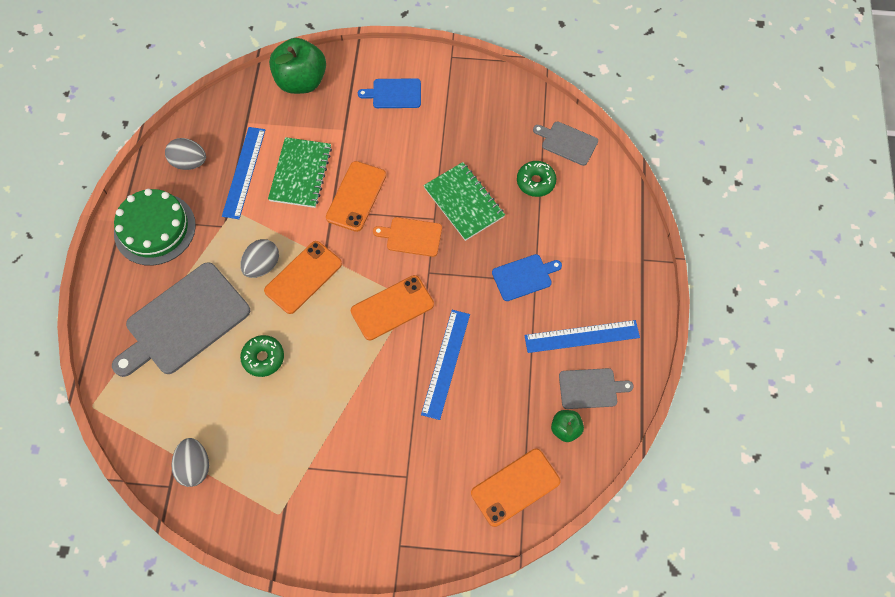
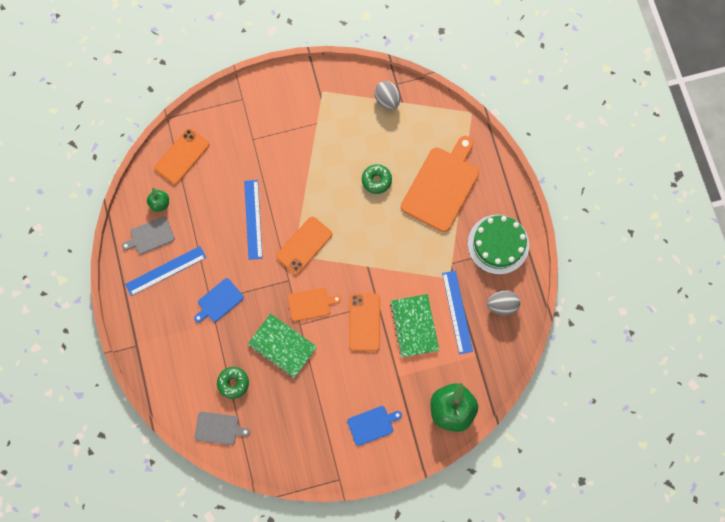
camera: 160 degrees right, 10 degrees up
grey cutting board [112,262,250,377] -> orange cutting board [401,136,479,232]
grey egg [240,239,279,278] -> none
orange phone [264,241,342,314] -> none

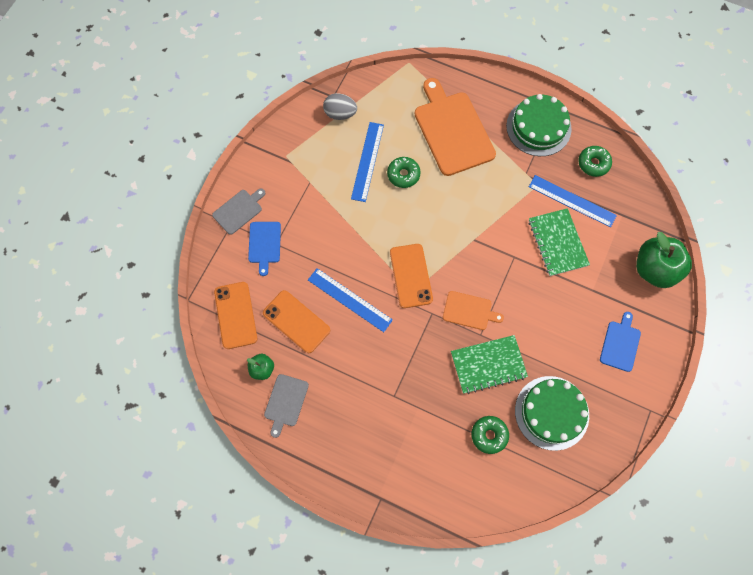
camera: 50 degrees left, 5 degrees down
blue ruler [125,246,206,296] -> blue ruler moved to [351,122,384,202]
blue cutting board [194,278,244,323] -> blue cutting board moved to [248,222,281,276]
grey cutting board [195,412,250,445] -> grey cutting board moved to [212,189,266,235]
orange cutting board [288,288,341,321] -> orange cutting board turned 75 degrees clockwise [443,291,504,330]
orange phone [349,293,380,351] -> orange phone moved to [263,290,330,353]
green notebook [390,294,439,357] -> green notebook turned 45 degrees clockwise [528,208,590,276]
grey egg [487,291,520,316] -> green donut [578,146,612,177]
none -> green cake [515,376,589,451]

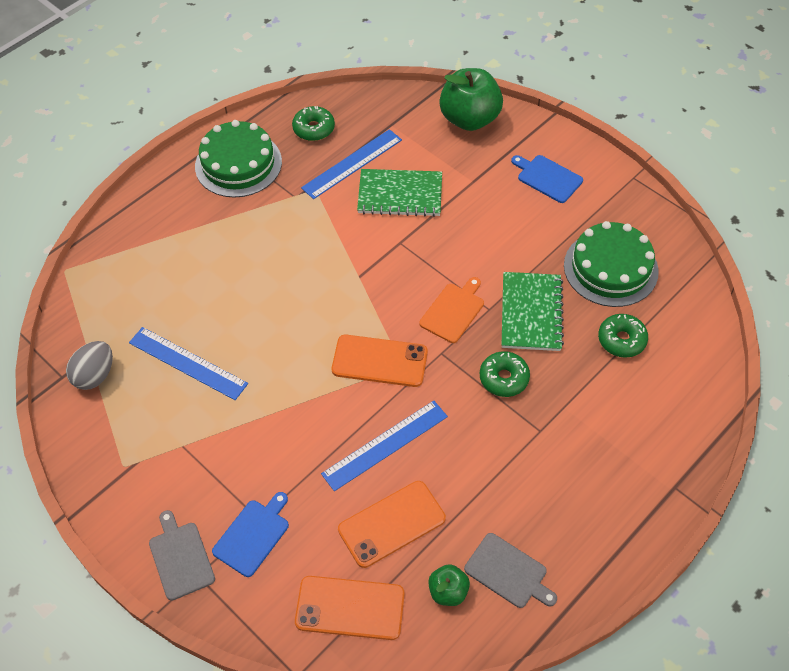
camera: 70 degrees left, 15 degrees down
blue cutting board [248,222,281,276] -> blue cutting board turned 75 degrees counterclockwise [212,492,289,577]
green donut [387,157,421,188] -> green donut moved to [480,351,530,397]
orange cutting board [415,78,496,176] -> none

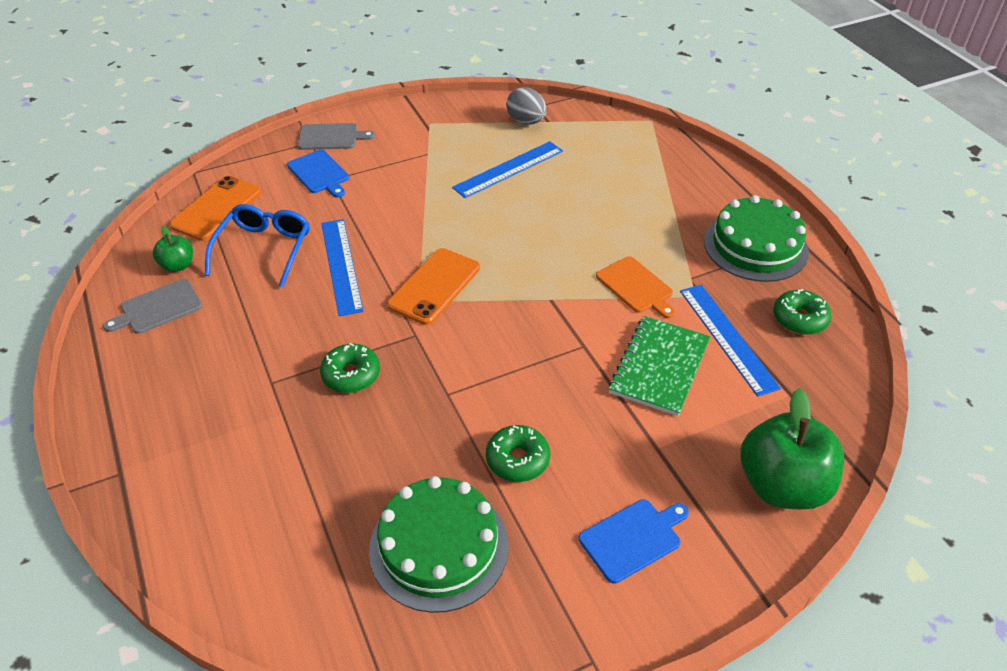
camera: 110 degrees right, 10 degrees down
orange phone [338,481,446,568] -> blue glasses [205,204,310,288]
orange cutting board [419,277,484,343] -> orange cutting board moved to [596,256,675,319]
green notebook [502,272,564,351] -> none
green donut [598,314,648,358] -> green donut moved to [486,425,550,482]

